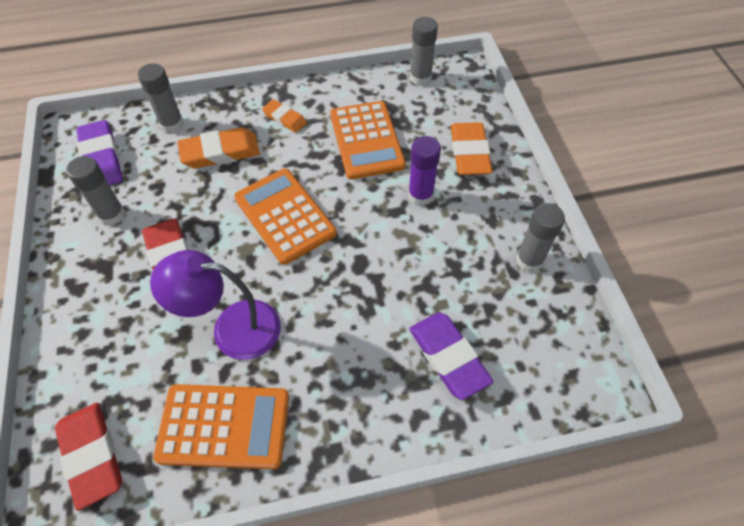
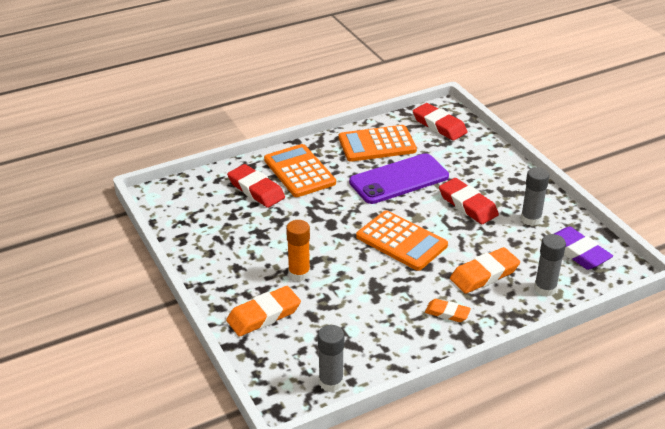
camera: 165 degrees right, 20 degrees down
purple lamp [150,250,281,360] -> purple phone [349,153,449,204]
orange calculator [330,101,406,180] -> orange calculator moved to [264,144,336,197]
purple glue stick [408,136,441,206] -> orange glue stick [286,220,310,281]
purple eraser [409,312,493,400] -> red eraser [227,164,285,208]
orange eraser [451,122,492,175] -> orange eraser turned 75 degrees clockwise [226,286,301,337]
grey glue stick [516,203,565,272] -> none

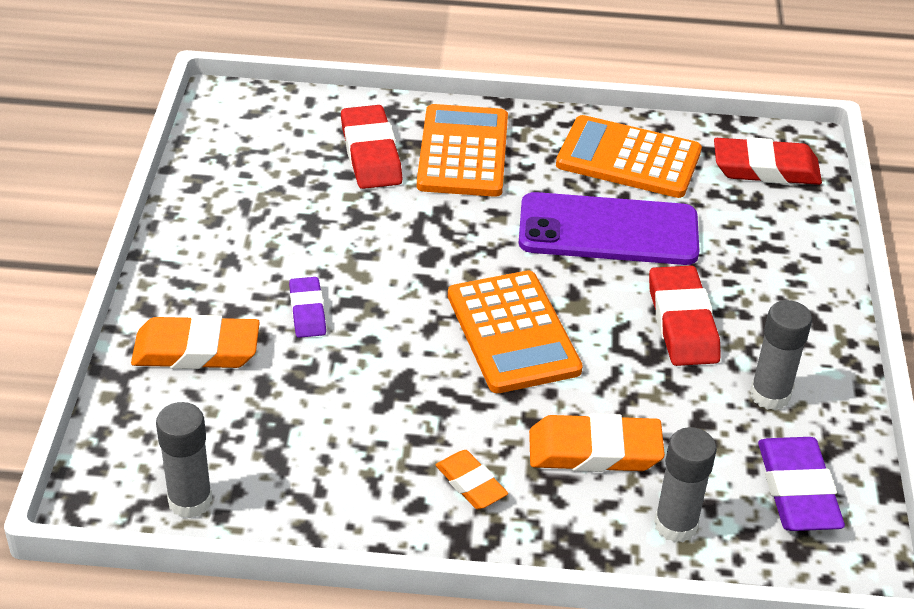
camera: 30 degrees right, 5 degrees up
orange glue stick [286,220,310,281] -> purple eraser [289,277,326,338]
red eraser [413,103,468,141] -> red eraser turned 75 degrees counterclockwise [714,137,822,185]

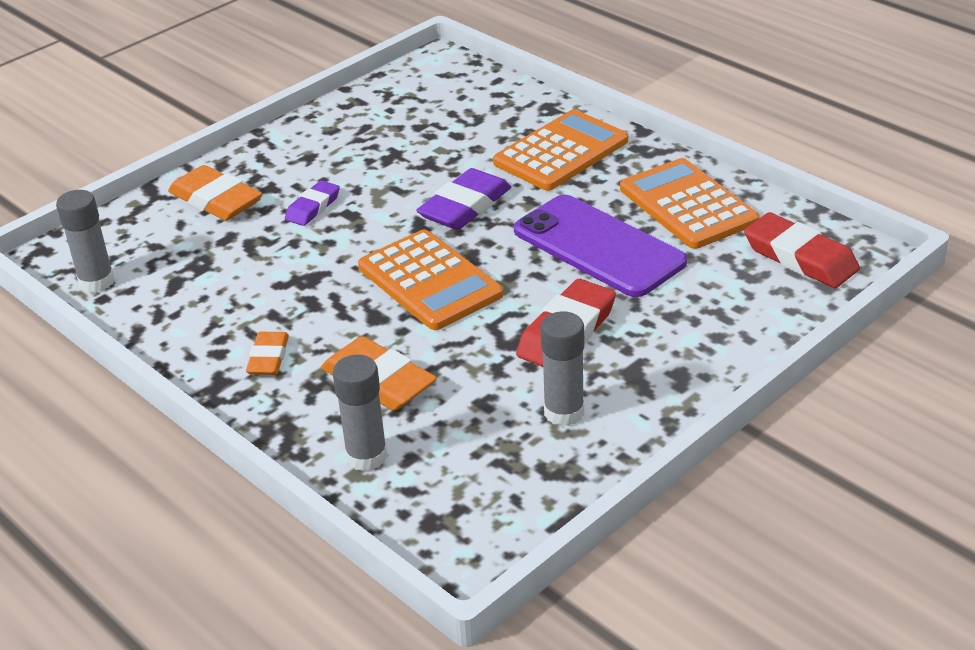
camera: 45 degrees right, 5 degrees down
red eraser [341,105,403,189] -> none
orange calculator [448,270,583,393] -> orange calculator turned 60 degrees counterclockwise [358,229,503,330]
purple eraser [758,437,845,531] -> purple eraser moved to [416,168,511,230]

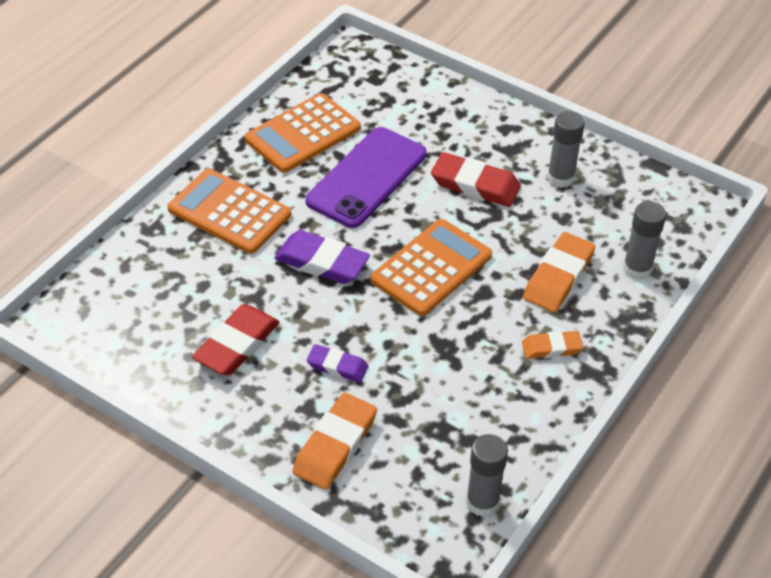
camera: 105 degrees left, 10 degrees up
red eraser [744,212,860,288] -> red eraser moved to [192,304,280,375]

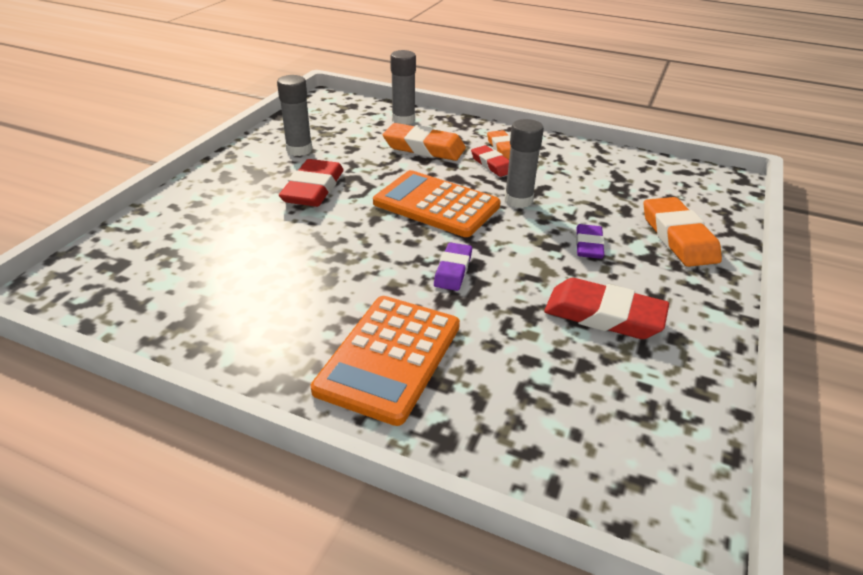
camera: 100 degrees left, 10 degrees down
orange calculator [245,93,361,173] -> none
purple eraser [274,230,370,284] -> purple eraser [434,242,472,291], size x0.60
orange eraser [292,392,377,490] -> orange eraser turned 60 degrees clockwise [644,197,722,267]
purple phone [306,127,427,228] -> none
grey glue stick [466,434,508,517] -> grey glue stick moved to [504,119,544,208]
none -> red eraser [471,145,509,177]

